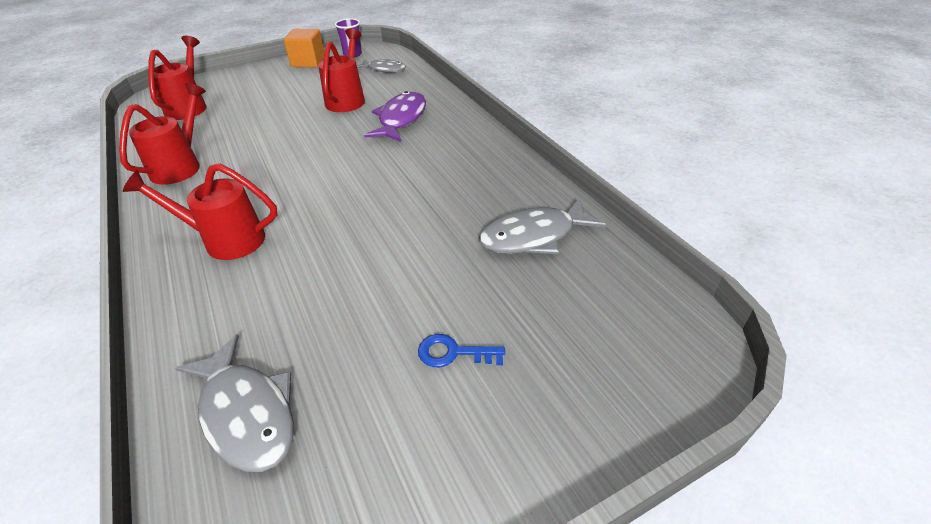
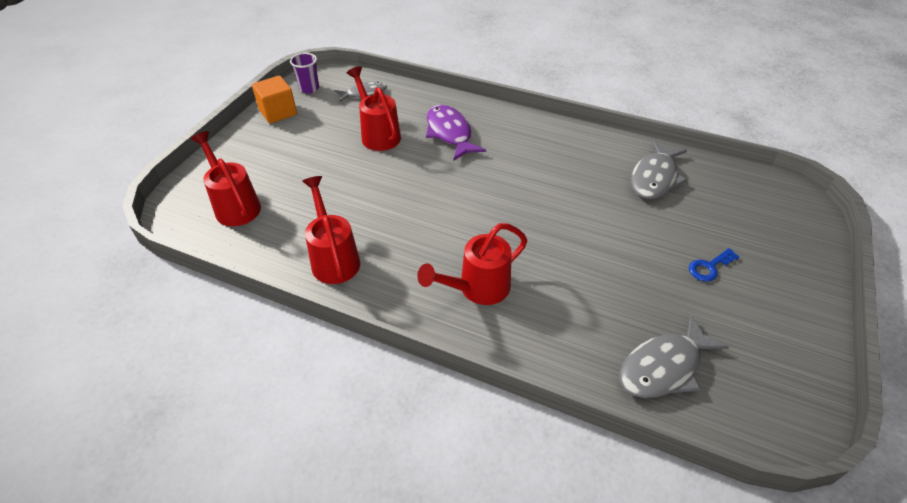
camera: 40 degrees left, 5 degrees up
grey fish [175,334,294,472] -> grey fish turned 135 degrees clockwise [619,314,729,398]

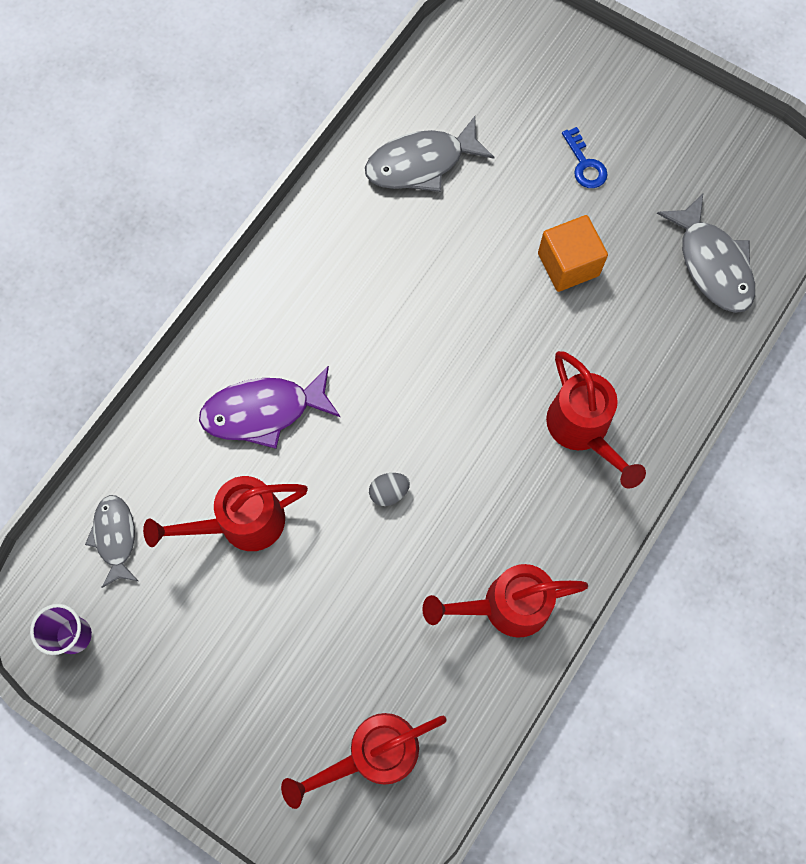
camera: 80 degrees left, 25 degrees up
orange cube [252,75,297,124] -> orange cube moved to [538,215,608,292]
grey fish [631,140,687,199] -> grey fish turned 120 degrees clockwise [365,116,494,192]
none -> grey egg [369,473,410,506]

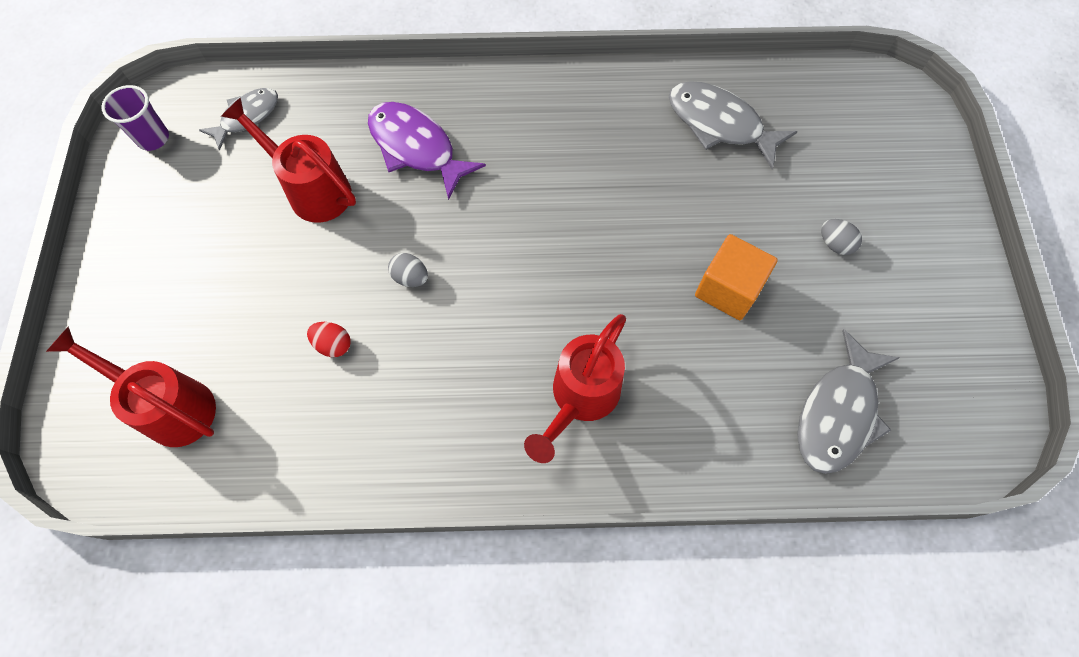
camera: 55 degrees right, 5 degrees down
red watering can [422,564,588,638] -> none
blue key [562,127,608,188] -> grey egg [821,219,862,255]
none -> red egg [307,322,351,357]

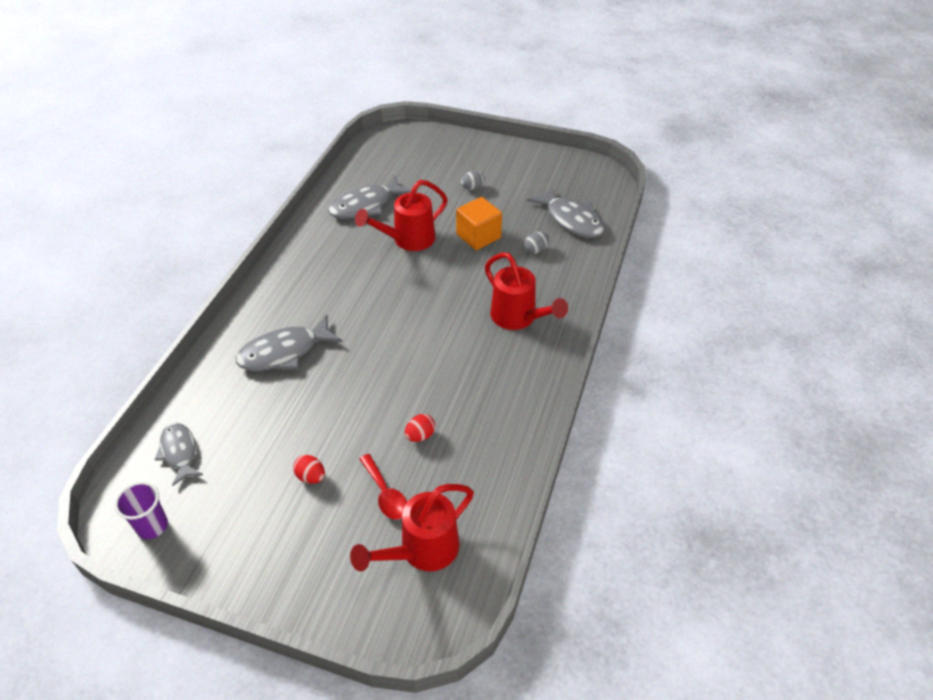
camera: 70 degrees left, 20 degrees down
red watering can [221,98,356,223] -> red watering can moved to [355,180,448,251]
purple fish [368,102,486,200] -> grey fish [236,315,343,371]
grey egg [388,253,428,287] -> grey egg moved to [524,231,549,254]
none -> red egg [293,455,325,484]
none -> red spoon [359,454,407,520]

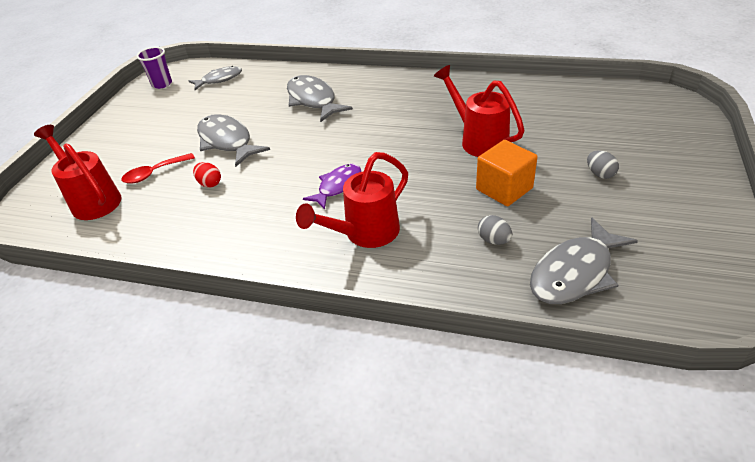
camera: 90 degrees right, 5 degrees down
red egg [293,455,325,484] -> none
grey fish [328,175,411,219] -> grey fish moved to [197,114,270,167]
none -> purple fish [303,164,361,210]

